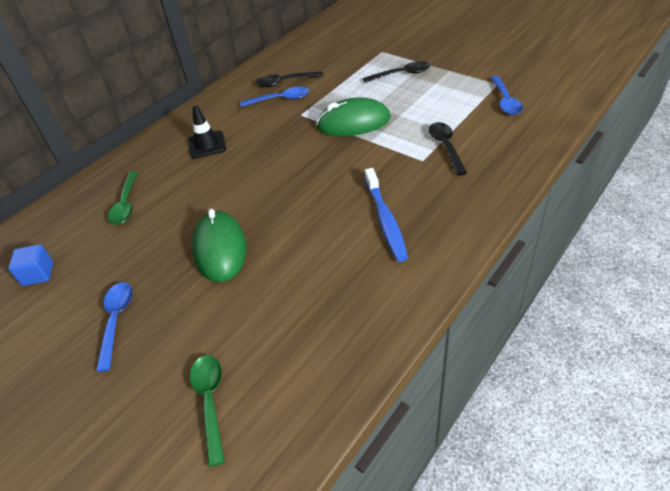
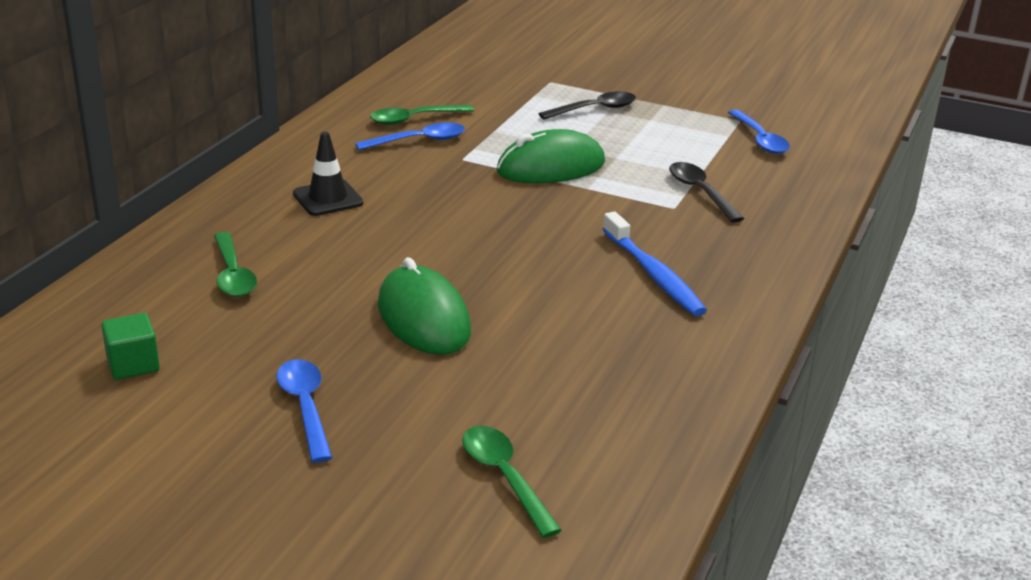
camera: 20 degrees left, 15 degrees down
blue cube [8,244,53,286] -> green cube [101,313,160,380]
black spoon [256,71,323,87] -> green spoon [370,105,474,125]

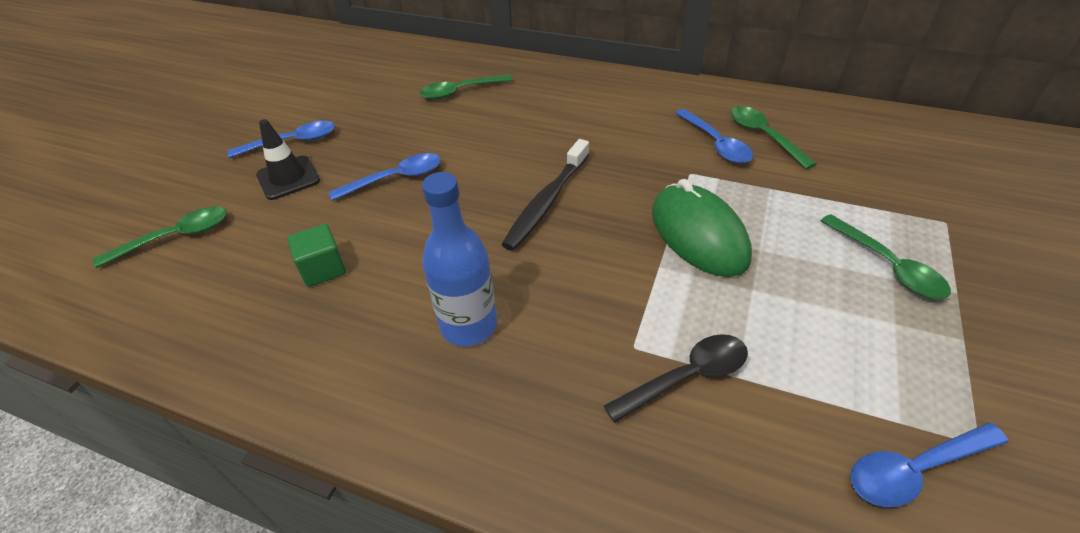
camera: 90 degrees right, 15 degrees up
green cube [101,313,160,380] -> green cube moved to [287,224,346,287]
black traffic cone [293,132,363,216] -> black traffic cone moved to [256,119,320,200]
green mouse [378,257,471,355] -> blue spoon [329,153,441,201]
black spoon [539,92,636,120] -> green spoon [821,214,951,299]
blue toothbrush [603,212,707,316] -> blue bottle [422,172,497,346]
none -> black toothbrush [501,139,589,251]

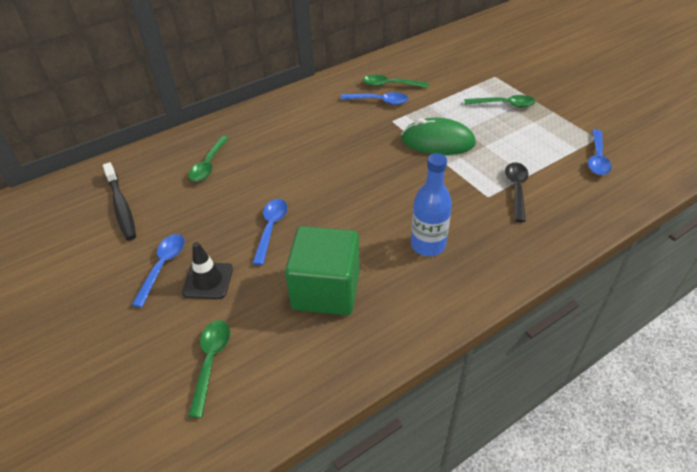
camera: 55 degrees left, 0 degrees up
green cube [287,224,346,287] -> green cube [285,226,360,315], size x2.13
black toothbrush [501,139,589,251] -> black toothbrush moved to [103,162,136,240]

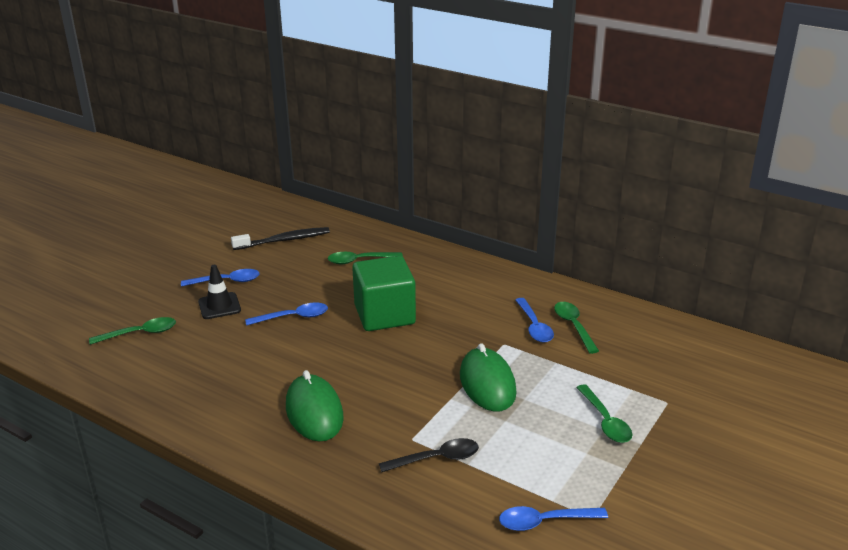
camera: 65 degrees right, 15 degrees down
black toothbrush [103,162,136,240] -> black toothbrush turned 150 degrees counterclockwise [231,227,330,250]
green cube [285,226,360,315] -> green cube moved to [352,256,416,331]
blue bottle [411,153,452,256] -> green mouse [286,370,344,441]

